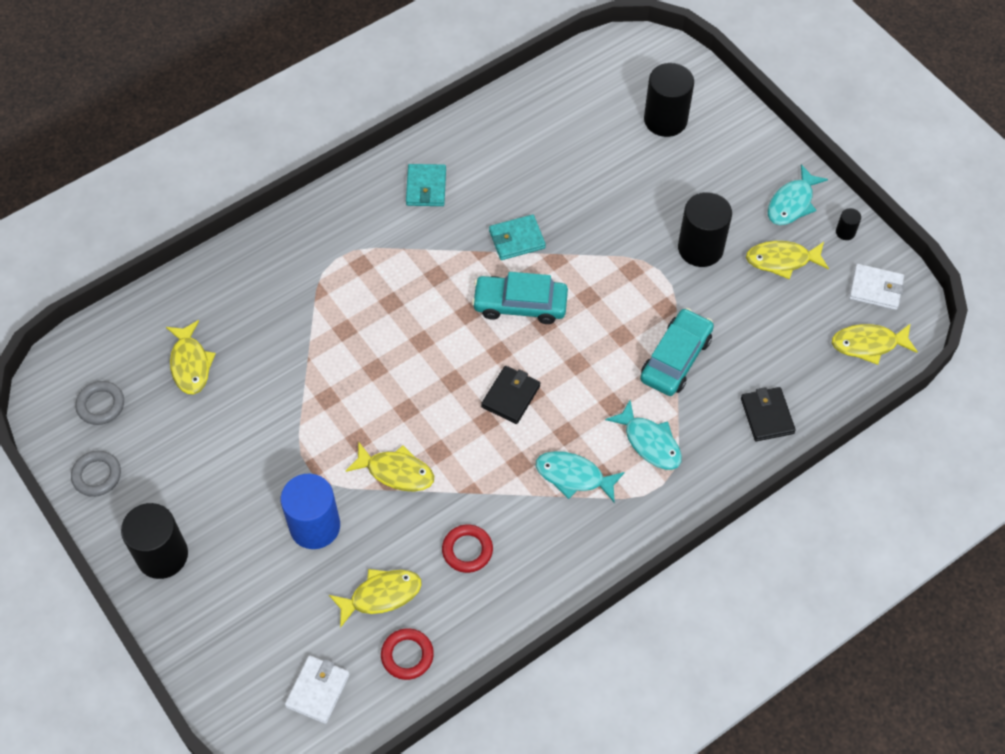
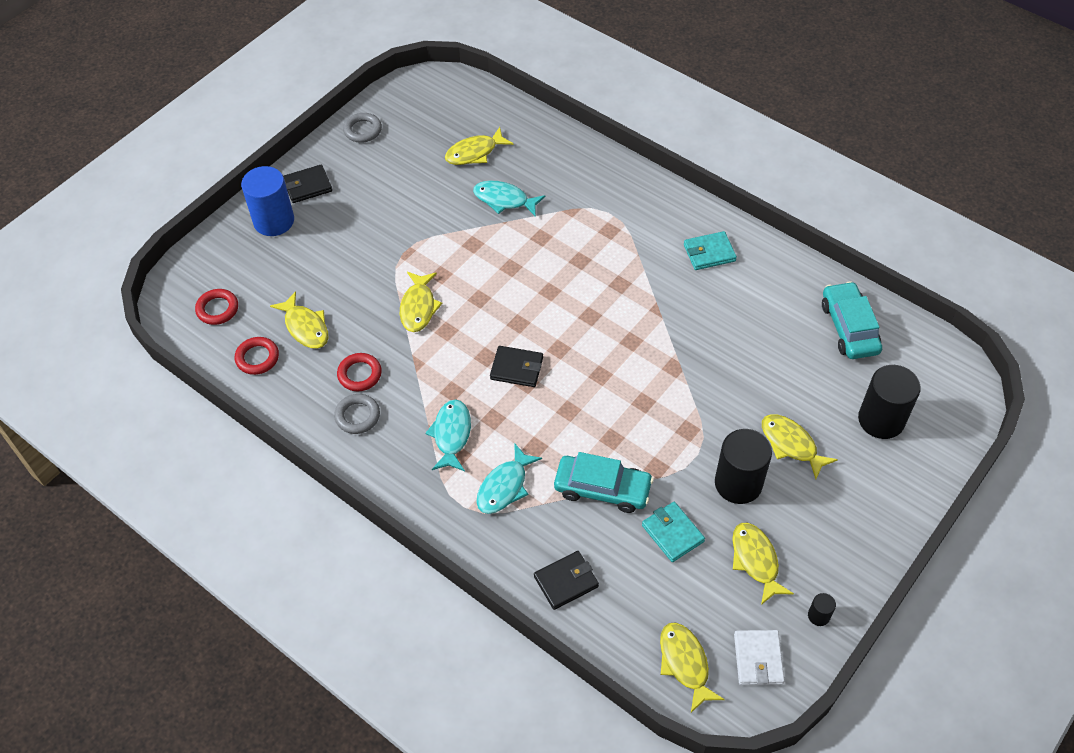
camera: 75 degrees right, 5 degrees down
grey ring [75,381,124,425] -> grey ring moved to [334,394,380,434]
black cylinder [121,503,188,579] -> black wallet [283,165,332,203]
blue cylinder [281,473,340,549] -> blue cylinder moved to [241,166,294,236]
white wallet [285,655,350,724] -> red ring [195,289,238,325]
turquoise car [472,272,568,324] -> turquoise car moved to [822,281,882,359]
turquoise wallet [489,215,546,260] -> turquoise wallet moved to [642,502,705,562]
turquoise fish [768,164,828,225] -> turquoise fish moved to [473,181,545,217]
none -> yellow fish [762,414,838,479]

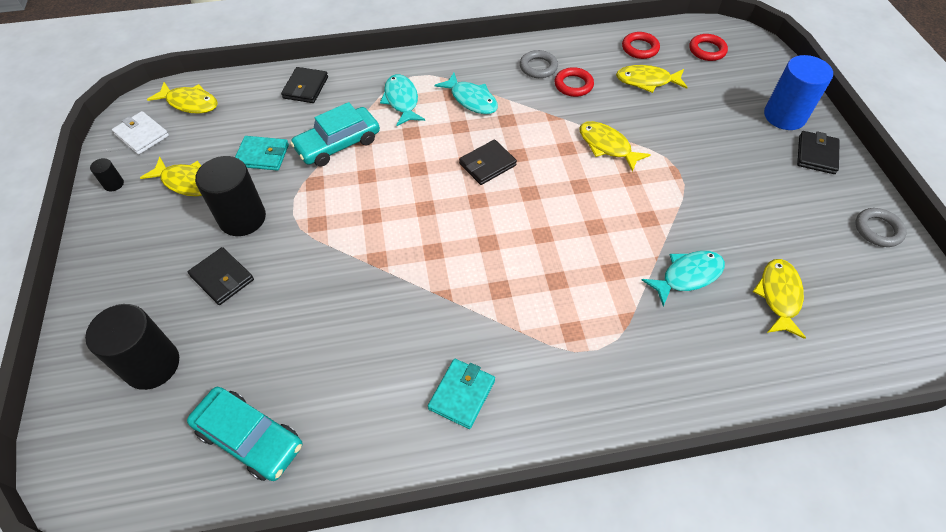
camera: 130 degrees right, 0 degrees up
yellow fish [762,414,838,479] -> black wallet [188,247,254,305]

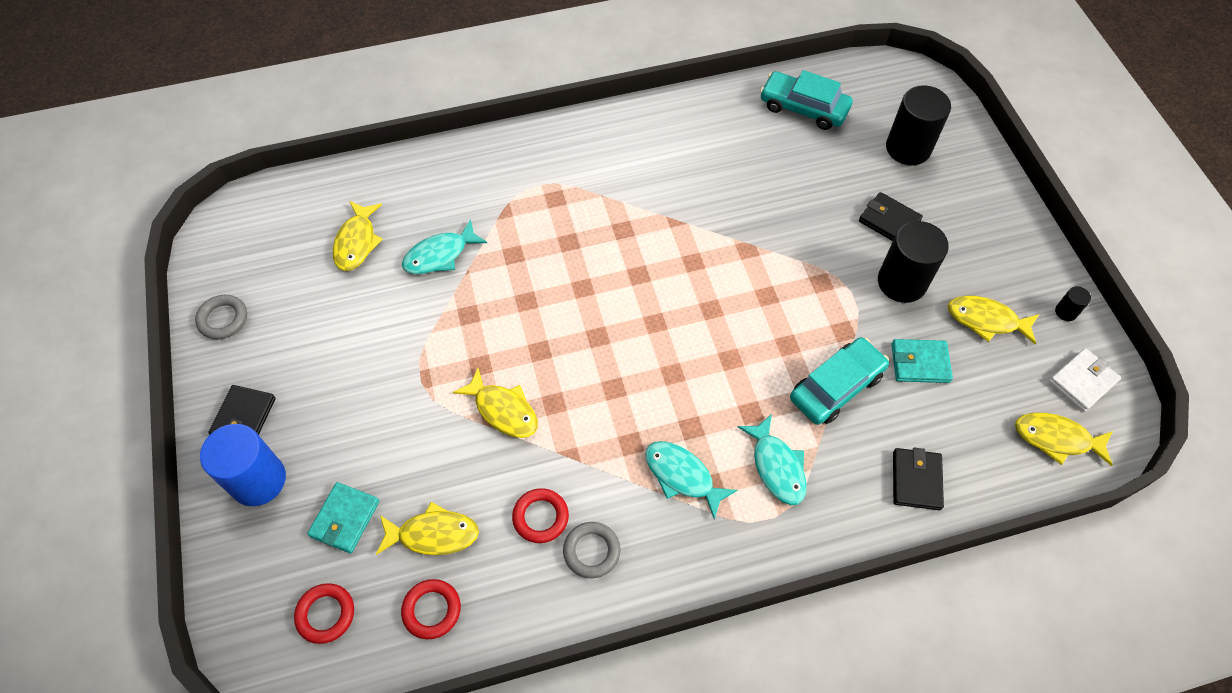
camera: 175 degrees right, 5 degrees up
white wallet [112,111,169,155] -> white wallet turned 75 degrees counterclockwise [1049,348,1121,412]
turquoise wallet [428,359,495,429] -> turquoise wallet moved to [307,482,379,553]
black wallet [459,139,517,185] -> none

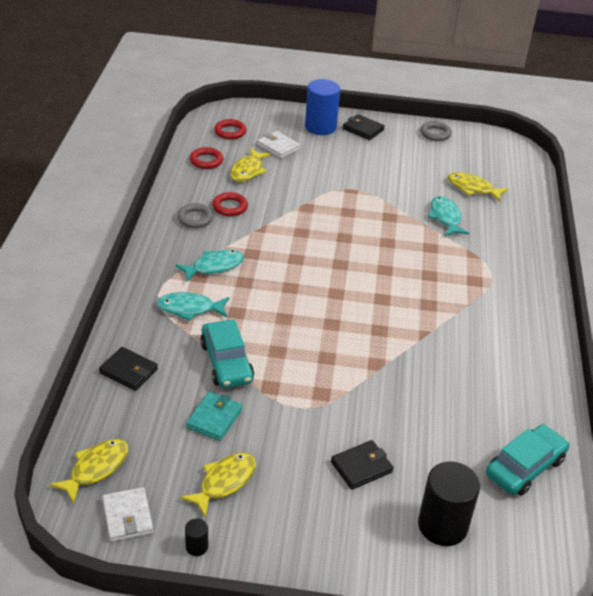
camera: 110 degrees right, 20 degrees down
turquoise wallet [307,482,379,553] -> white wallet [257,131,300,159]
yellow fish [453,368,538,438] -> none
black cylinder [878,221,949,303] -> none

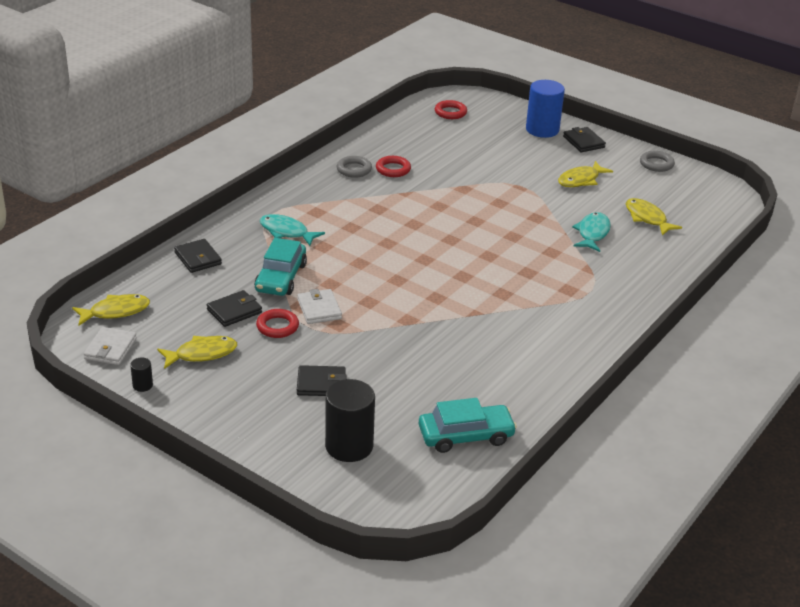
camera: 30 degrees right, 5 degrees down
turquoise fish [176,250,244,282] -> none
turquoise wallet [186,392,242,441] -> black wallet [207,290,262,327]
red ring [190,147,223,169] -> red ring moved to [256,309,299,338]
yellow fish [230,148,271,182] -> yellow fish moved to [558,161,613,187]
white wallet [257,131,300,159] -> white wallet moved to [297,289,342,324]

